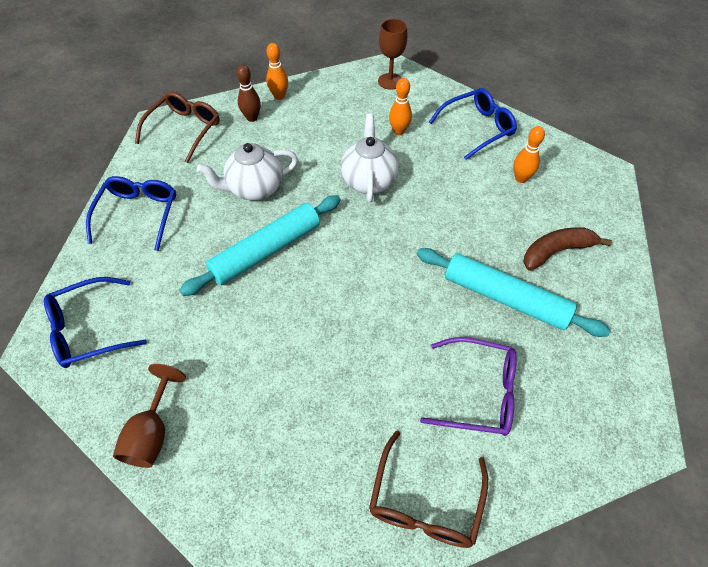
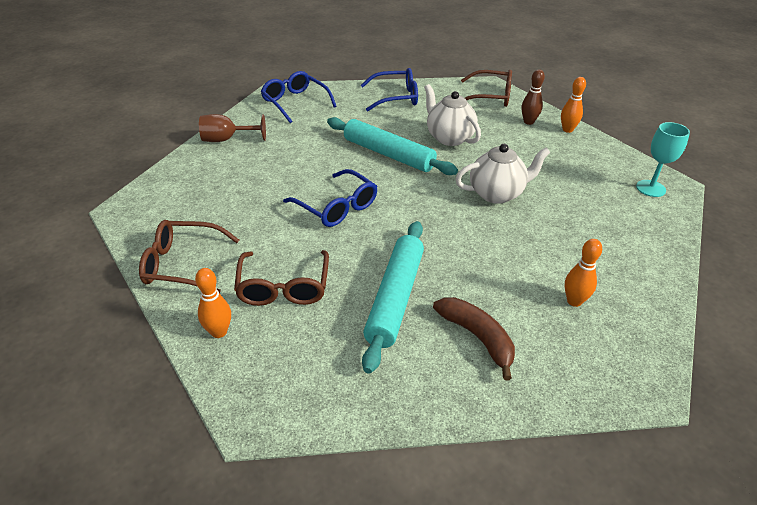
camera: 75 degrees right, 15 degrees down
brown goblet [378,19,407,90] -> turquoise goblet [636,122,690,197]
orange bowling pin [389,78,412,135] -> orange bowling pin moved to [195,268,231,338]
purple glasses [420,337,517,436] -> brown glasses [234,250,329,306]
blue glasses [429,88,517,160] -> blue glasses moved to [283,169,377,227]

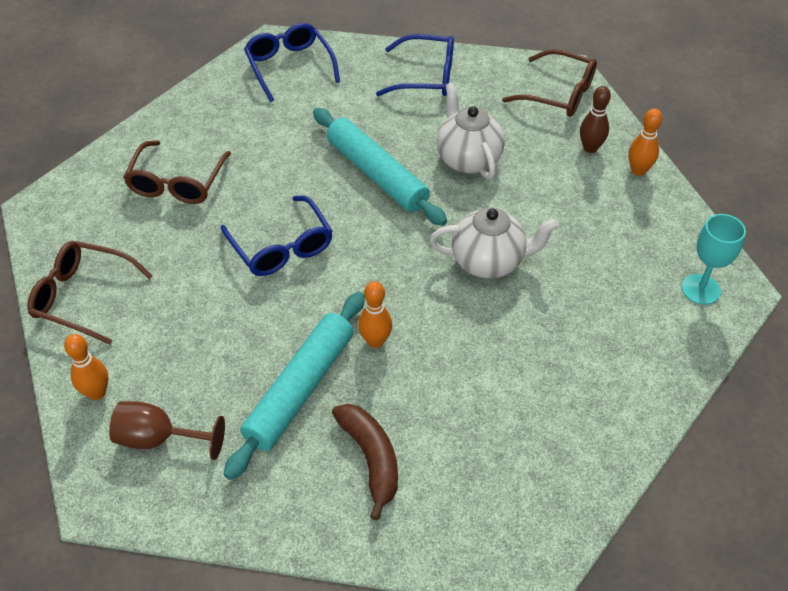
camera: 15 degrees right, 10 degrees up
brown goblet [199,114,266,142] -> brown goblet moved to [109,401,225,460]
brown glasses [234,250,329,306] -> brown glasses moved to [123,140,231,204]
orange bowling pin [565,239,602,307] -> orange bowling pin moved to [358,281,392,348]

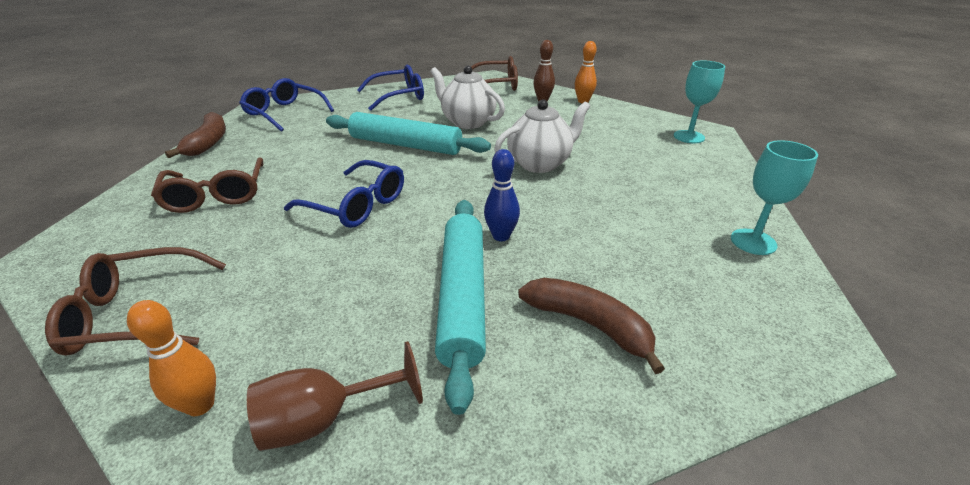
camera: 30 degrees left, 15 degrees down
orange bowling pin [358,281,392,348] -> blue bowling pin [484,149,520,241]
none -> brown banana [165,112,226,158]
none -> turquoise goblet [731,140,818,255]

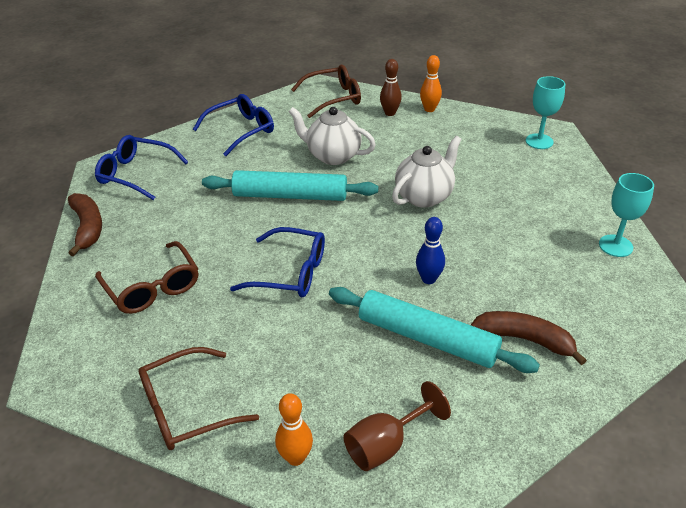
camera: 15 degrees left, 5 degrees up
turquoise rolling pin [435,200,486,415] -> turquoise rolling pin turned 45 degrees counterclockwise [329,287,540,373]

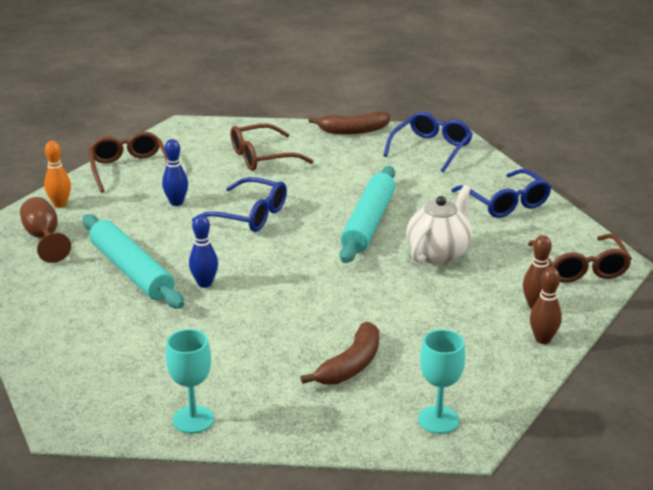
camera: 100 degrees right, 10 degrees down
blue glasses [230,227,325,297] -> blue glasses turned 90 degrees counterclockwise [192,177,287,232]
turquoise rolling pin [329,287,540,373] -> turquoise rolling pin turned 75 degrees counterclockwise [83,214,184,309]
white teapot [392,136,462,208] -> none
orange bowling pin [420,55,442,112] -> brown bowling pin [530,267,562,344]
brown banana [471,311,587,365] -> brown banana moved to [300,322,379,385]
none -> blue bowling pin [162,139,188,206]

